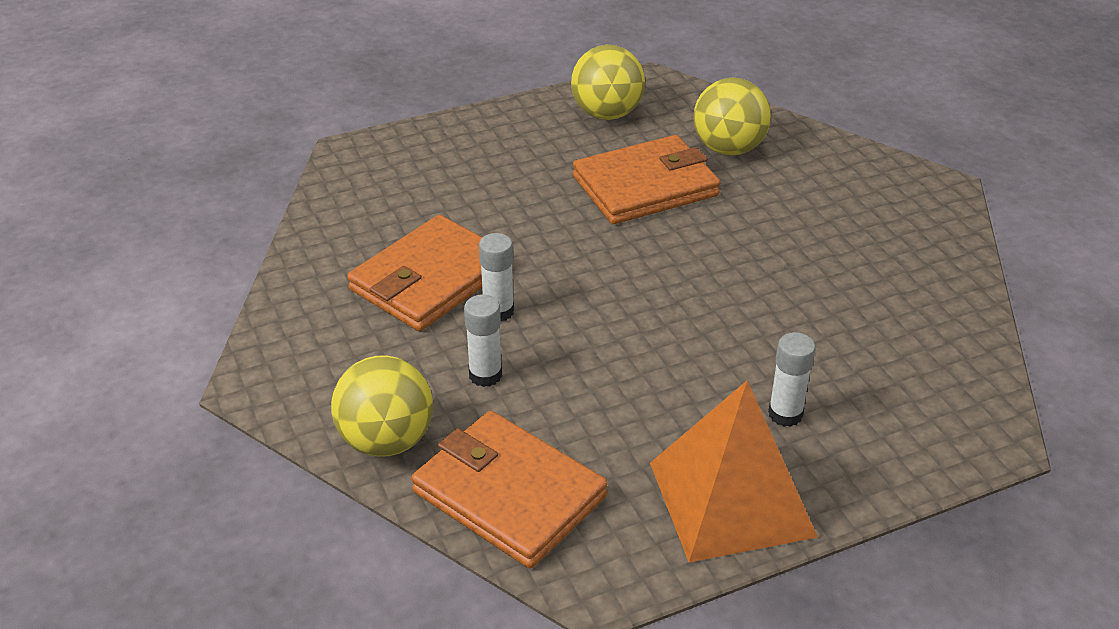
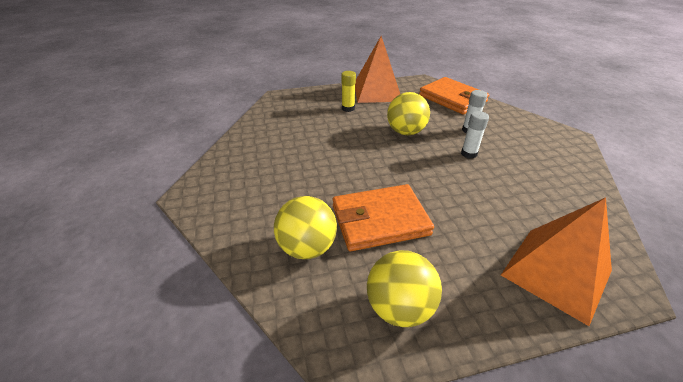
camera: 170 degrees left, 0 degrees up
yellow ball [331,355,433,457] -> yellow ball moved to [387,92,430,135]
orange wallet [347,215,483,331] -> none
white glue stick [768,332,816,427] -> yellow glue stick [341,71,356,112]
none -> orange pyramid [501,197,612,326]

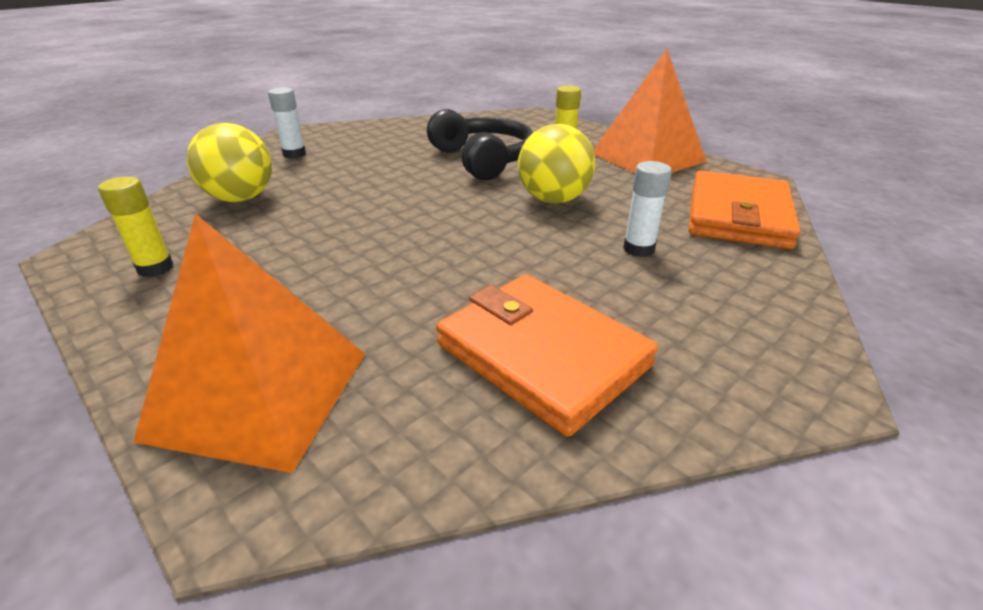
camera: 60 degrees right, 5 degrees down
orange wallet [333,184,434,251] -> orange wallet moved to [436,275,658,437]
yellow ball [367,250,442,327] -> yellow glue stick [98,176,174,277]
white glue stick [461,111,489,159] -> white glue stick moved to [268,87,306,159]
none -> black headphones [427,109,533,180]

